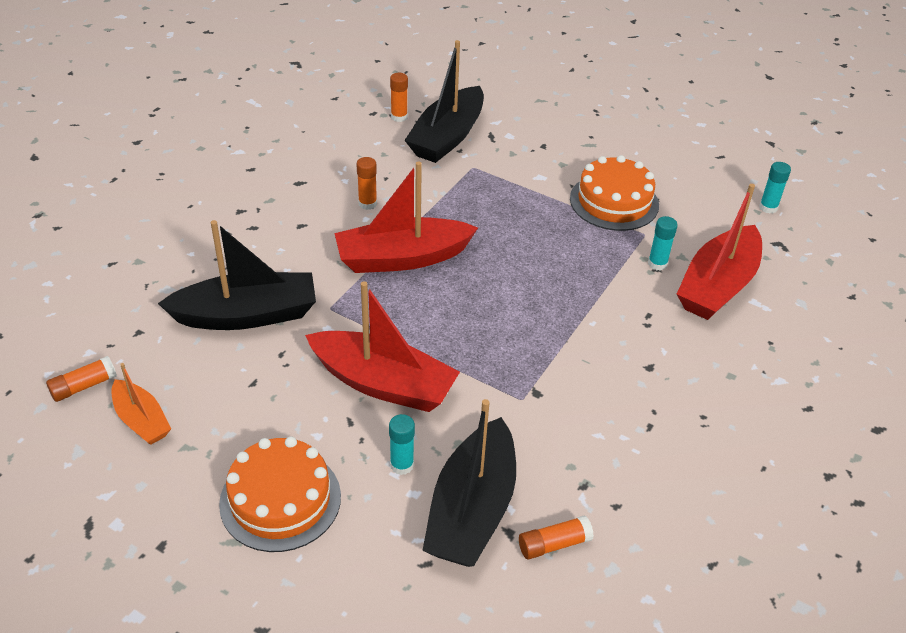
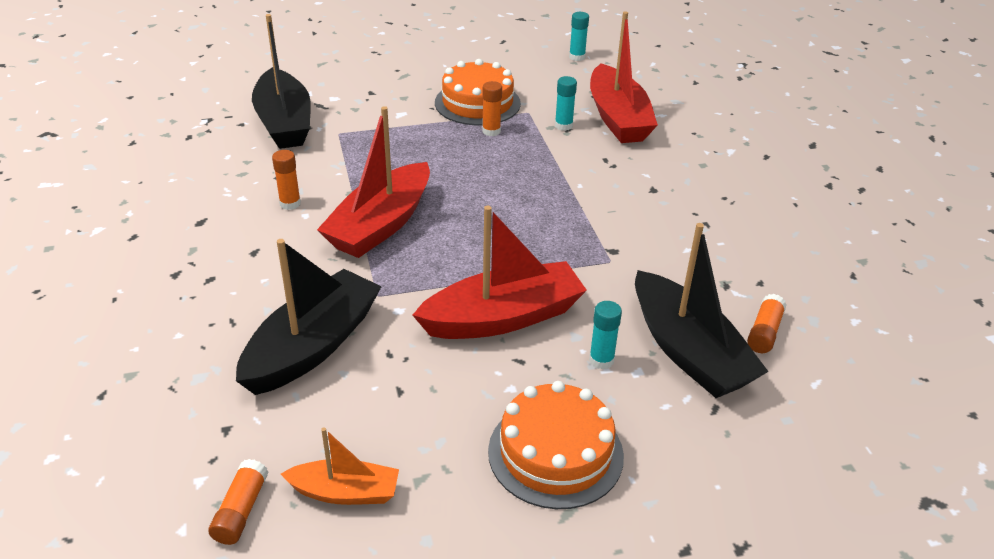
camera: 45 degrees left, 5 degrees down
orange glue stick [390,73,408,122] -> orange glue stick moved to [482,81,502,136]

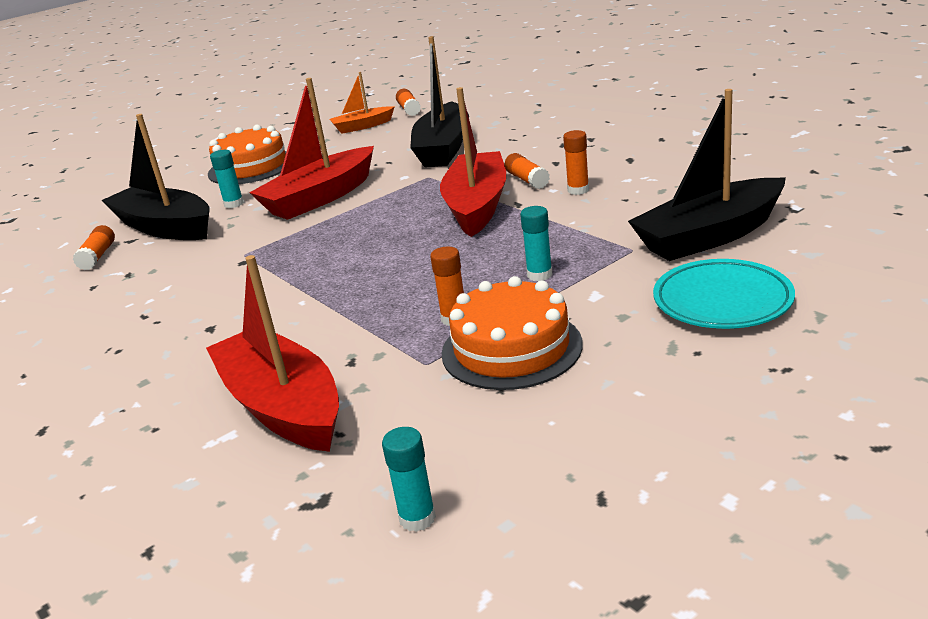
camera: 160 degrees right, 10 degrees down
black boat [252,14,311,149] -> black boat turned 75 degrees counterclockwise [628,89,786,261]
turquoise glue stick [555,76,577,131] -> turquoise glue stick moved to [520,206,553,281]
none -> orange glue stick [504,153,550,189]
none -> turquoise plate [653,259,795,329]

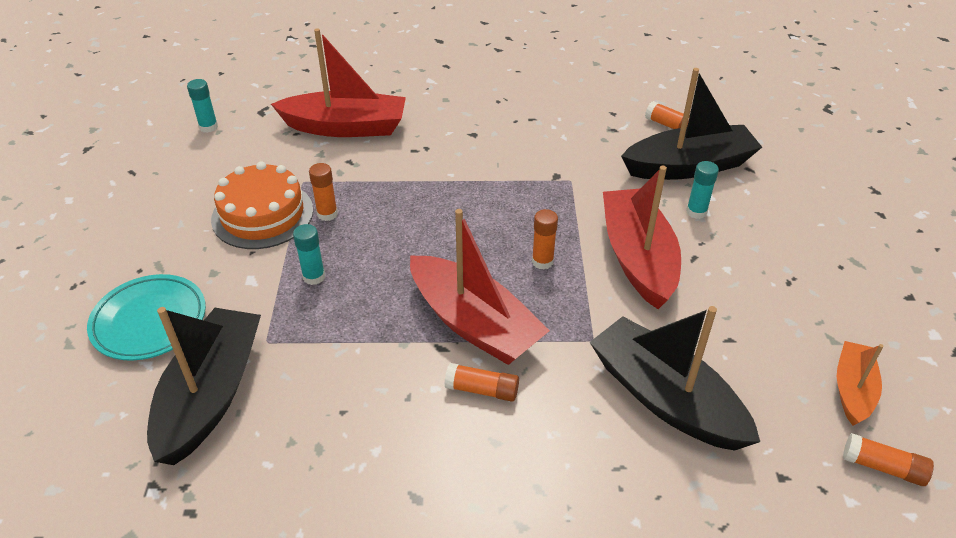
camera: 125 degrees right, 15 degrees up
orange cake [208,125,287,184] -> none
orange glue stick [563,130,589,195] -> orange glue stick moved to [532,209,558,269]

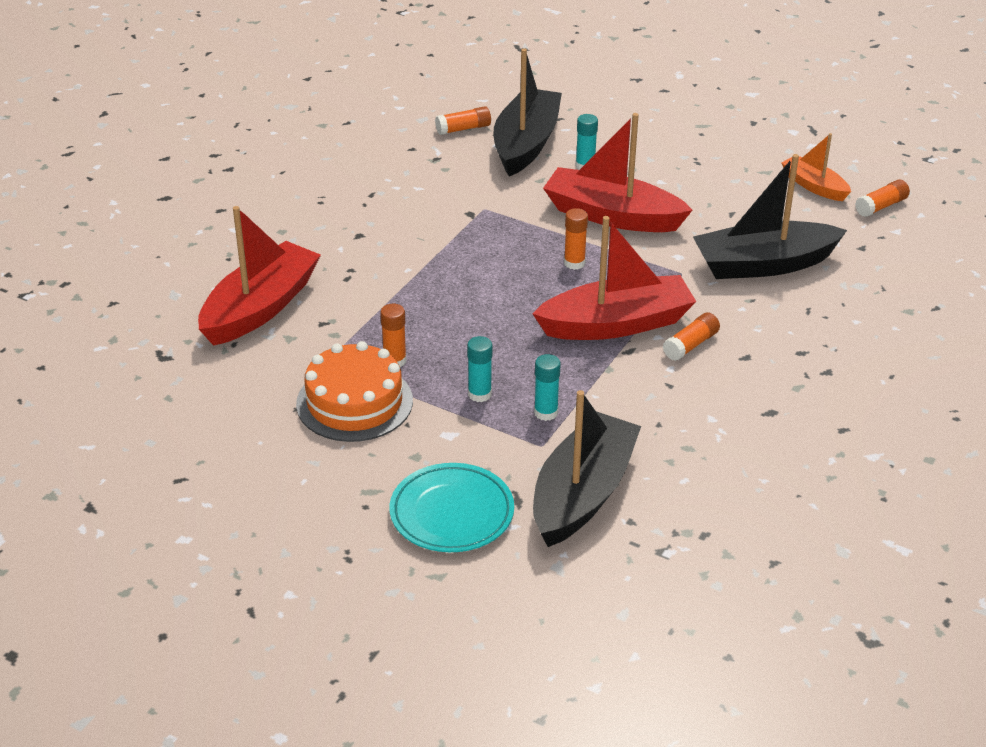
camera: 60 degrees left, 5 degrees down
black boat [147,307,261,465] -> black boat turned 75 degrees clockwise [533,390,641,547]
turquoise glue stick [187,79,218,133] -> turquoise glue stick moved to [534,354,561,421]

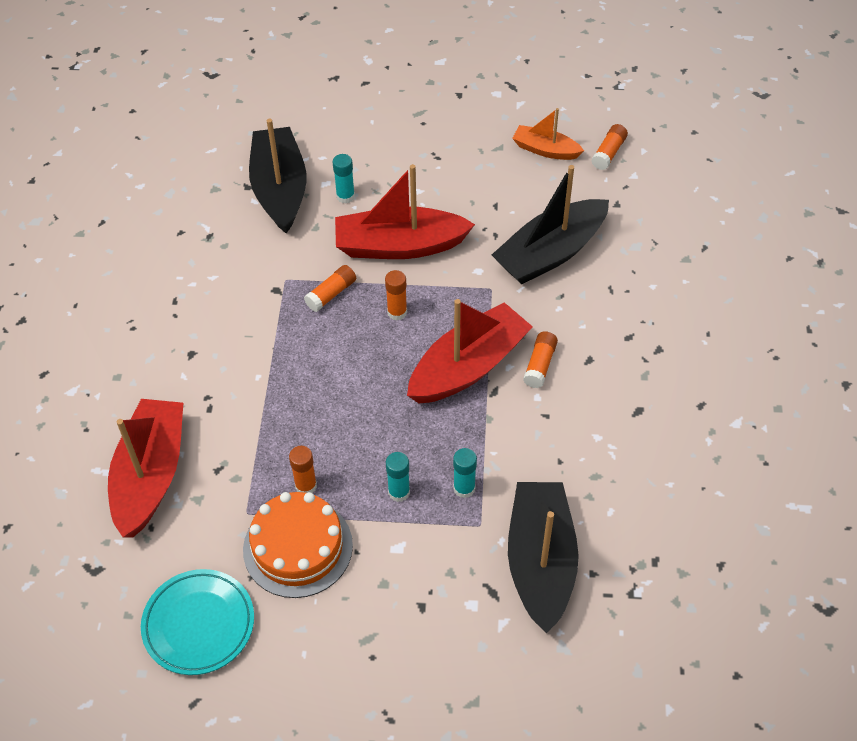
camera: 25 degrees left, 15 degrees up
turquoise plate [389,463,514,552] -> turquoise plate moved to [141,569,254,675]
orange glue stick [435,106,491,135] -> orange glue stick moved to [304,265,356,312]

